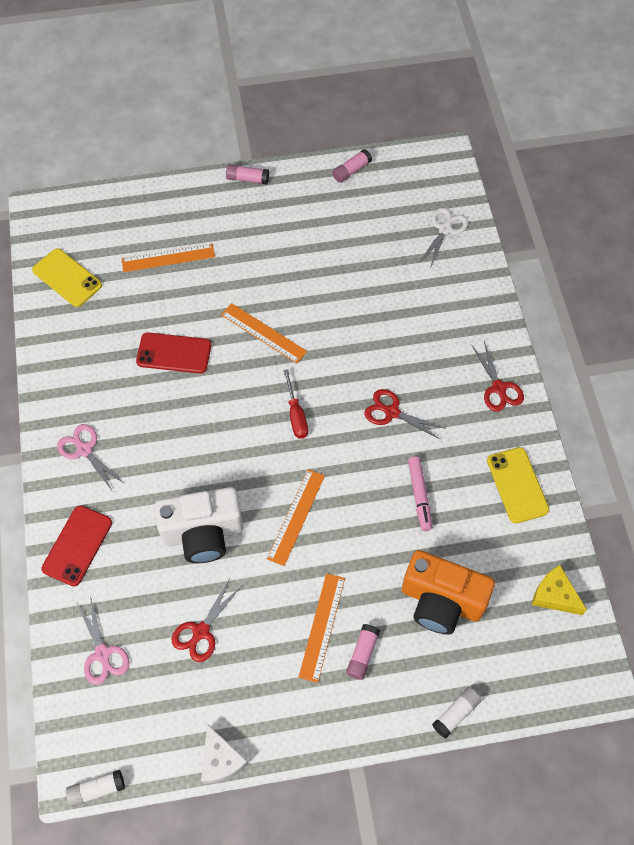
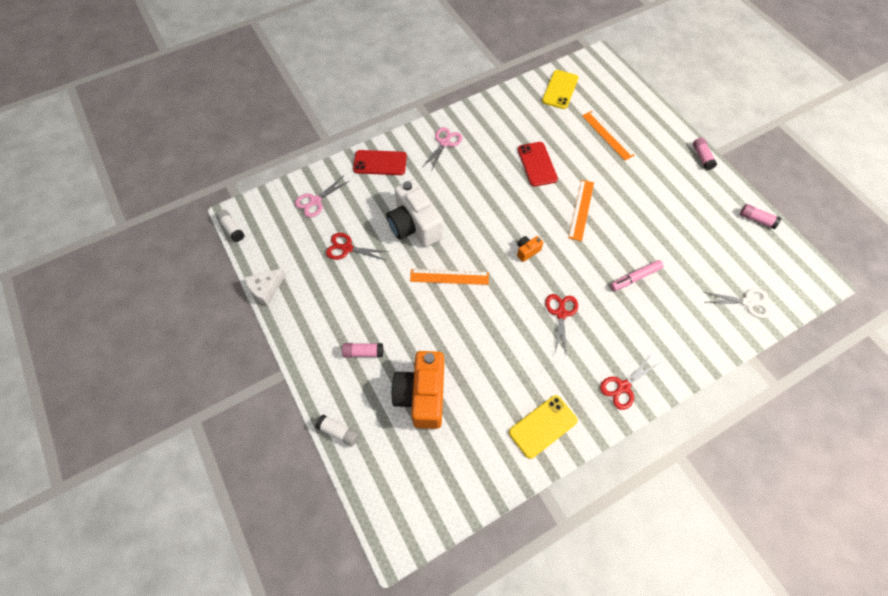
camera: 70 degrees right, 0 degrees up
red screwdriver [283,369,308,439] -> orange camera [517,236,543,262]
orange ruler [299,573,345,683] -> none
pink marker [408,456,432,531] -> pink marker moved to [610,260,664,291]
yellow cheese [532,565,587,615] -> none

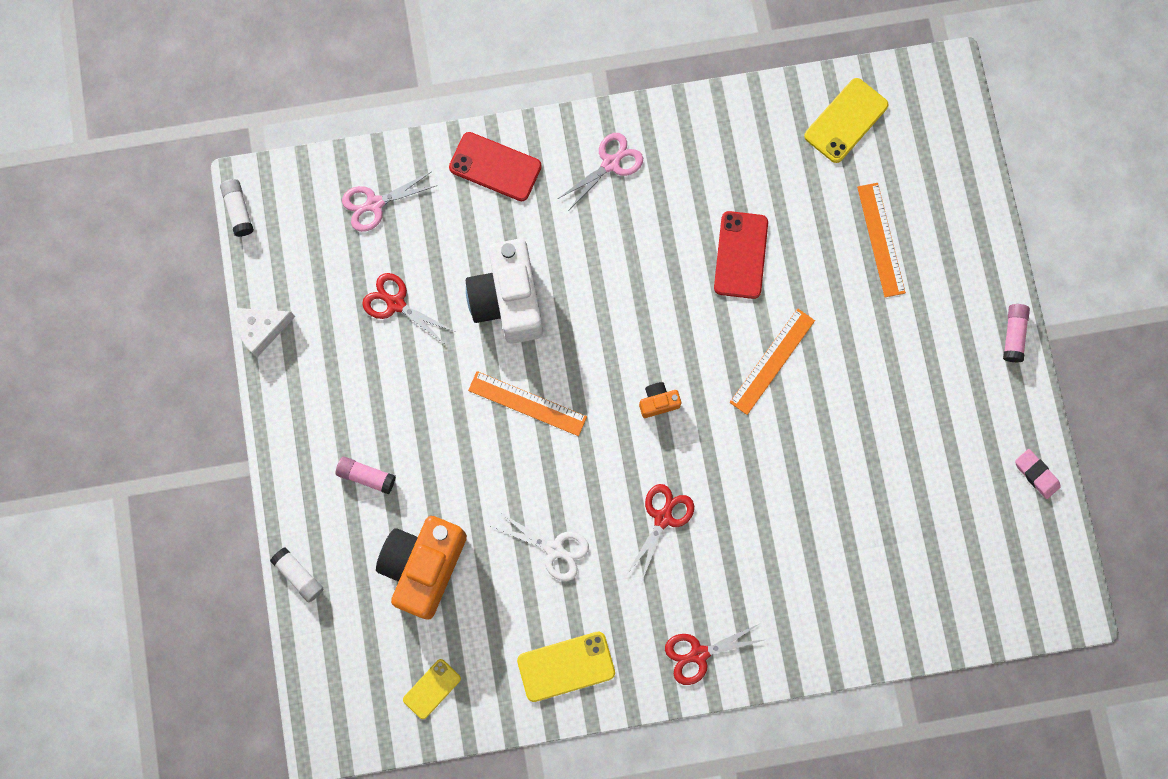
camera: 20 degrees right, 15 degrees up
pink marker [610,260,664,291] -> none
white scissors [704,288,771,318] -> white scissors moved to [491,512,589,581]
pink glue stick [740,204,781,229] -> pink eraser [1015,449,1061,499]
none -> yellow phone [403,659,461,719]

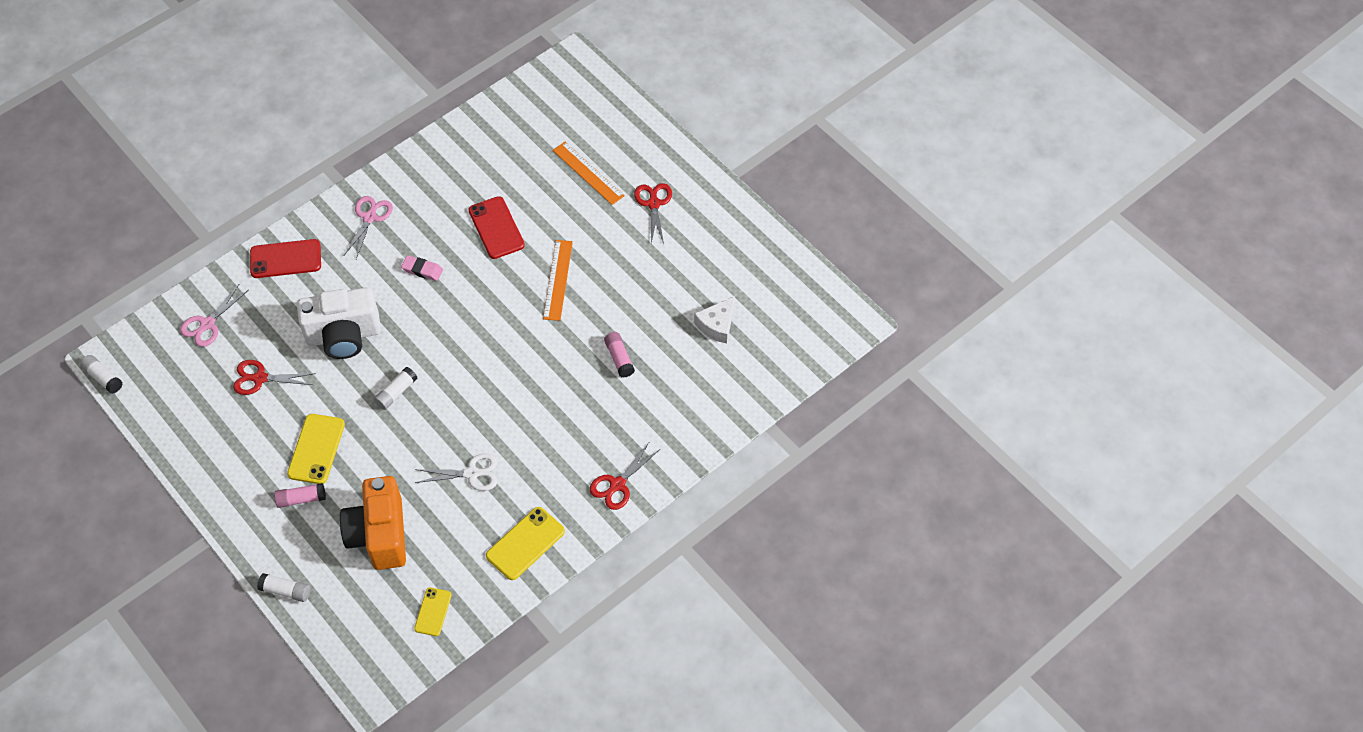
camera: 30 degrees left, 20 degrees down
white cheese [235,308,295,357] -> white cheese moved to [694,296,735,343]
white camera [466,239,543,344] -> white camera turned 60 degrees counterclockwise [297,287,381,359]
orange ruler [468,371,587,436] -> white glue stick [374,367,417,410]
red scissors [626,484,694,583] -> red scissors moved to [634,183,672,244]
orange camera [639,382,681,418] -> none
yellow phone [804,78,889,163] -> yellow phone moved to [287,414,345,484]
pink glue stick [1003,304,1030,363] -> pink glue stick moved to [604,332,635,378]
pink eraser [1015,449,1061,499] -> pink eraser moved to [401,255,443,281]

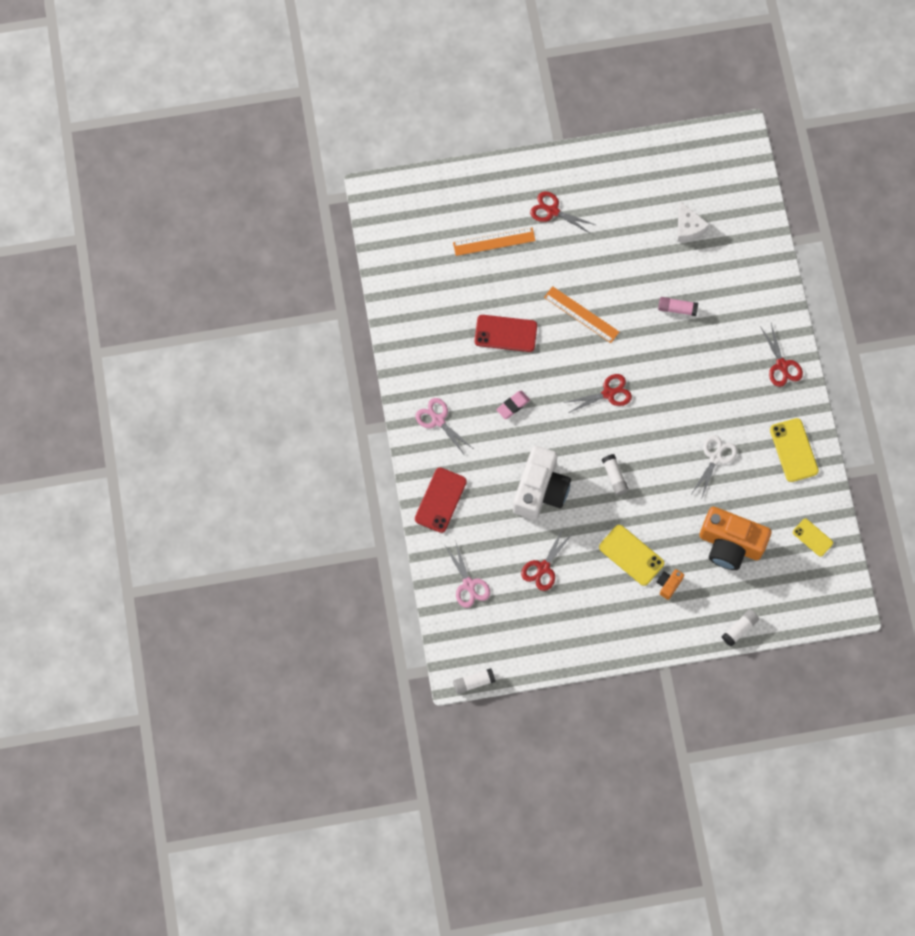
camera: 60 degrees left, 15 degrees up
pink glue stick [274,483,326,508] -> orange camera [656,569,684,600]
none -> red scissors [563,374,632,413]

